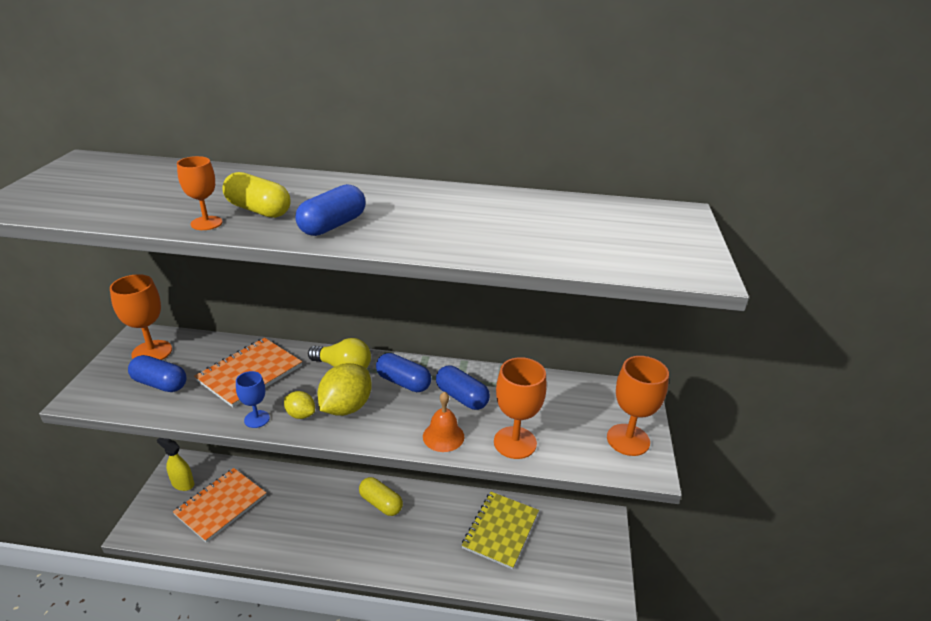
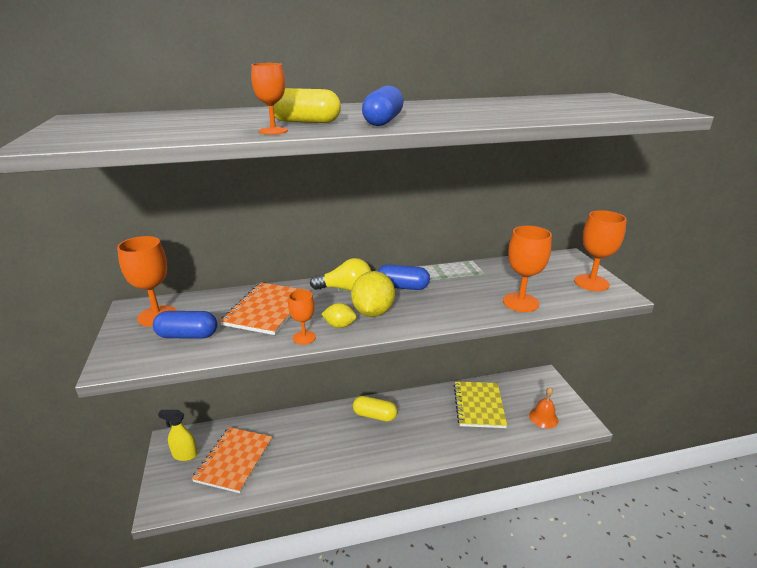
camera: 20 degrees left, 5 degrees down
blue goblet [236,371,270,428] -> orange goblet [288,290,316,345]
orange bell [423,392,465,452] -> orange bell moved to [529,387,558,429]
blue capsule [436,366,490,410] -> none

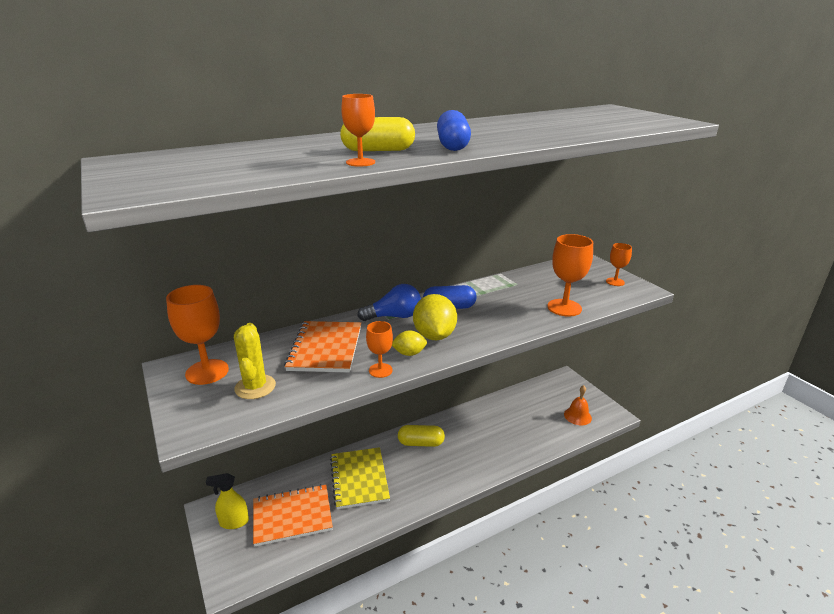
camera: 15 degrees left, 0 degrees up
blue capsule [153,311,217,339] -> yellow cactus [234,323,276,399]
orange notebook [192,427,272,493] -> orange notebook turned 75 degrees clockwise [253,484,333,547]
yellow light bulb [310,258,371,291] -> blue light bulb [358,284,421,321]
yellow notebook [453,381,507,428] -> yellow notebook moved to [330,447,390,509]
orange goblet [574,210,627,291] -> orange goblet [606,243,632,286], size x0.58

